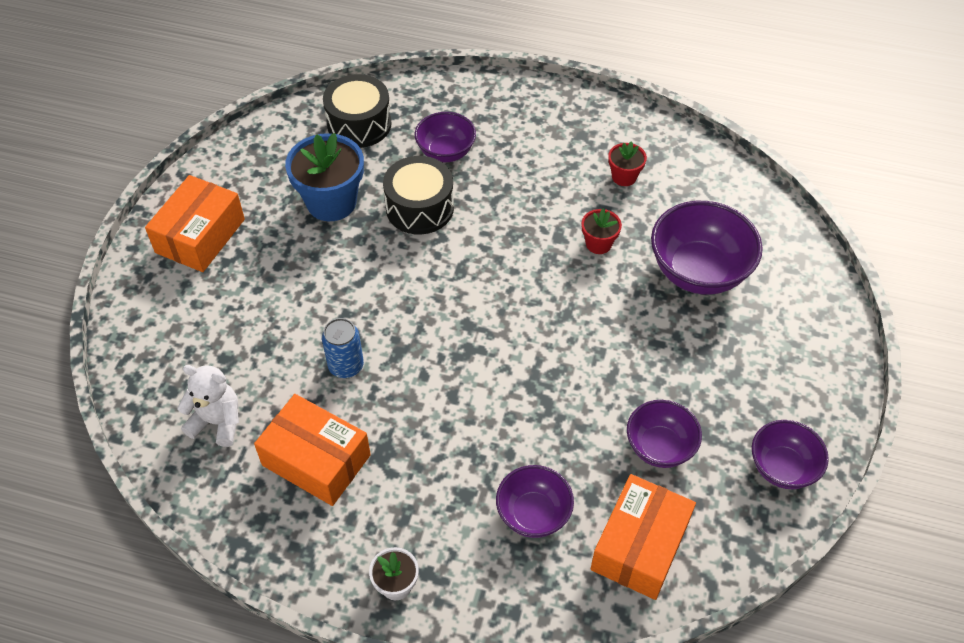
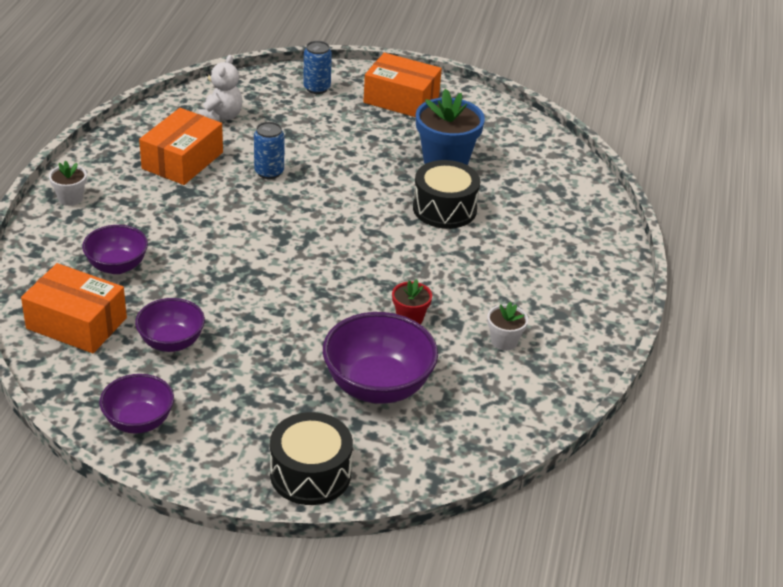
camera: 85 degrees right, 15 degrees down
black drum [323,74,392,148] -> black drum moved to [270,412,353,505]
purple bowl [415,112,476,162] -> none
red flower pot [608,141,647,186] -> white flower pot [487,302,528,351]
none -> blue can [303,41,332,94]

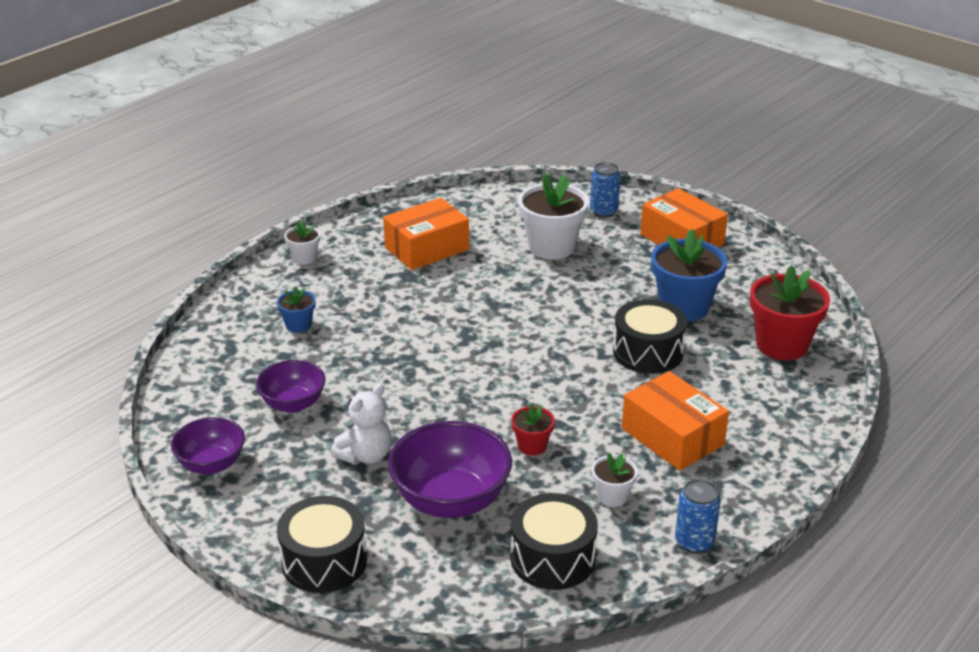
camera: 30 degrees right, 5 degrees down
orange box [21,263,127,353] -> orange box moved to [622,371,729,471]
purple bowl [82,225,148,274] -> blue flower pot [277,286,316,333]
white teddy bear [199,55,243,122] -> white teddy bear moved to [331,384,392,464]
blue can [254,122,284,179] -> blue can moved to [675,479,721,554]
none -> black drum [511,493,598,590]
none -> white flower pot [518,173,589,260]
none -> red flower pot [750,265,830,360]

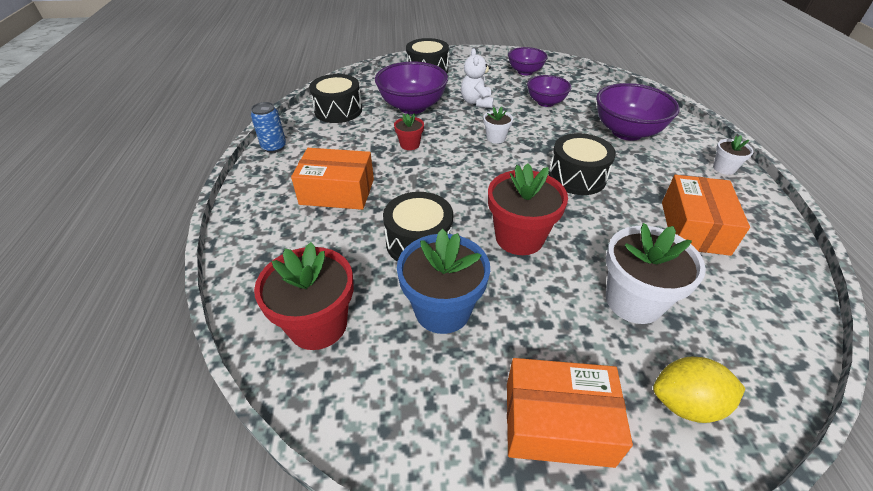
camera: 135 degrees right, 10 degrees up
blue flower pot [277,286,316,333] -> purple bowl [596,83,680,141]
blue can [590,162,621,218] -> yellow lemon [653,357,745,423]
white flower pot [592,453,638,507] -> white flower pot moved to [483,107,513,144]
none -> red flower pot [488,163,568,255]
none -> black drum [549,133,616,195]

